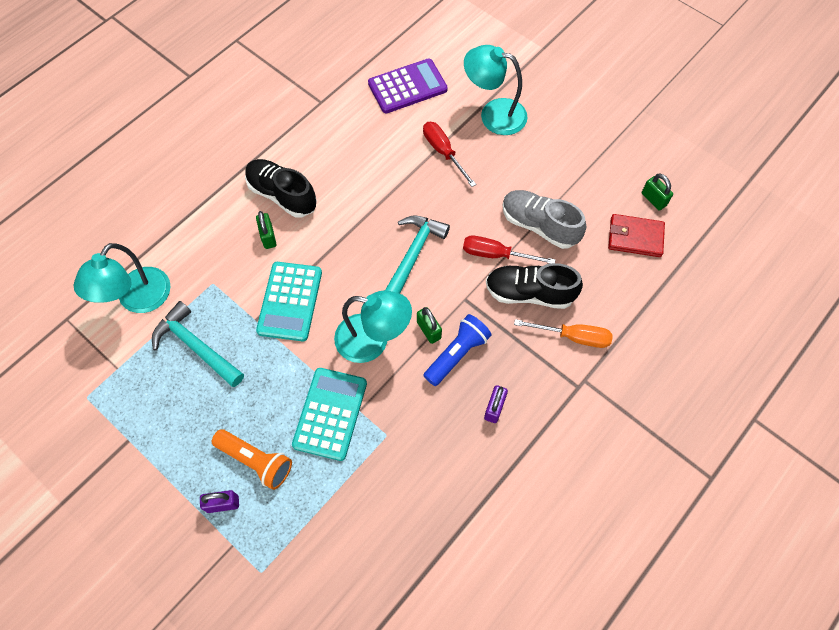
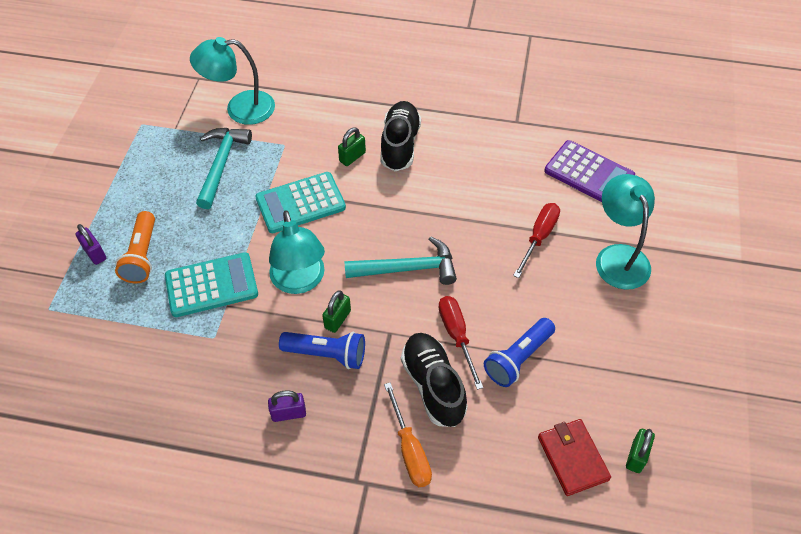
camera: 60 degrees right, 10 degrees down
grey shoe [503,190,586,249] -> blue flashlight [484,318,555,387]

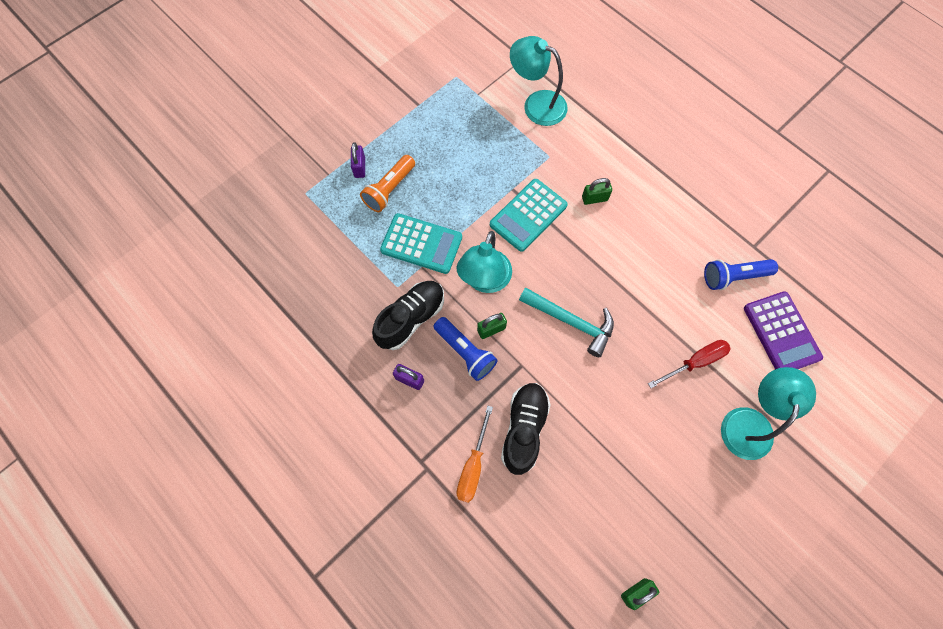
camera: 35 degrees right, 15 degrees up
turquoise hammer [196,128,252,209] -> none
turquoise calculator [255,172,346,233] -> turquoise calculator turned 60 degrees counterclockwise [490,179,568,252]
black shoe [380,101,421,171] -> black shoe moved to [372,281,444,350]
red screwdriver [438,296,483,390] -> none
blue flashlight [484,318,555,387] -> blue flashlight moved to [704,259,778,290]
red wallet [538,419,611,496] -> none

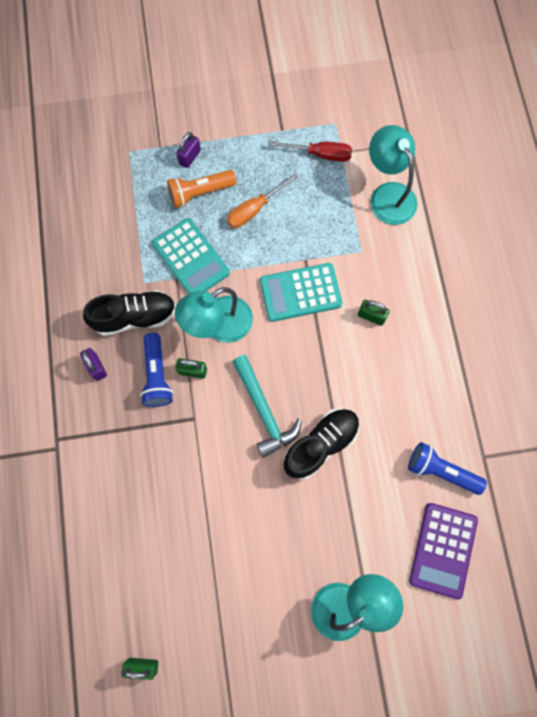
camera: 35 degrees right, 5 degrees up
orange screwdriver [457,406,493,503] -> orange screwdriver moved to [227,173,298,228]
black shoe [501,383,551,475] -> black shoe moved to [284,408,360,479]
red screwdriver [648,340,731,388] -> red screwdriver moved to [268,141,352,162]

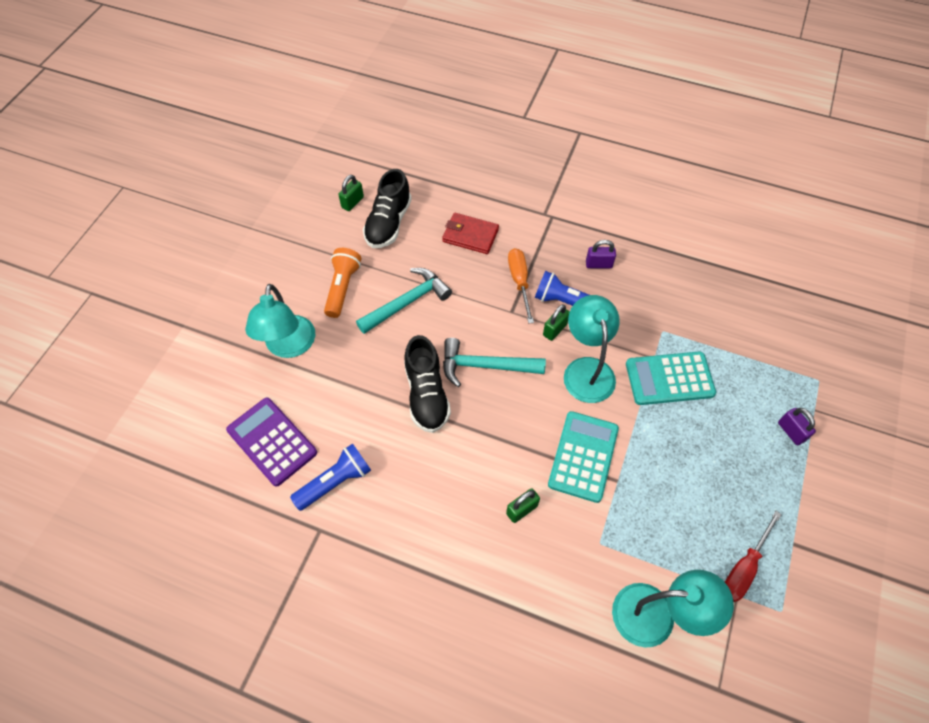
camera: 120 degrees right, 15 degrees down
black shoe [83,290,176,336] -> black shoe moved to [363,169,412,248]
orange flashlight [167,170,237,208] -> orange flashlight moved to [324,248,361,318]
orange screwdriver [227,173,298,228] -> orange screwdriver moved to [508,248,534,324]
none -> turquoise hammer [356,268,452,334]
none -> red wallet [442,213,499,254]

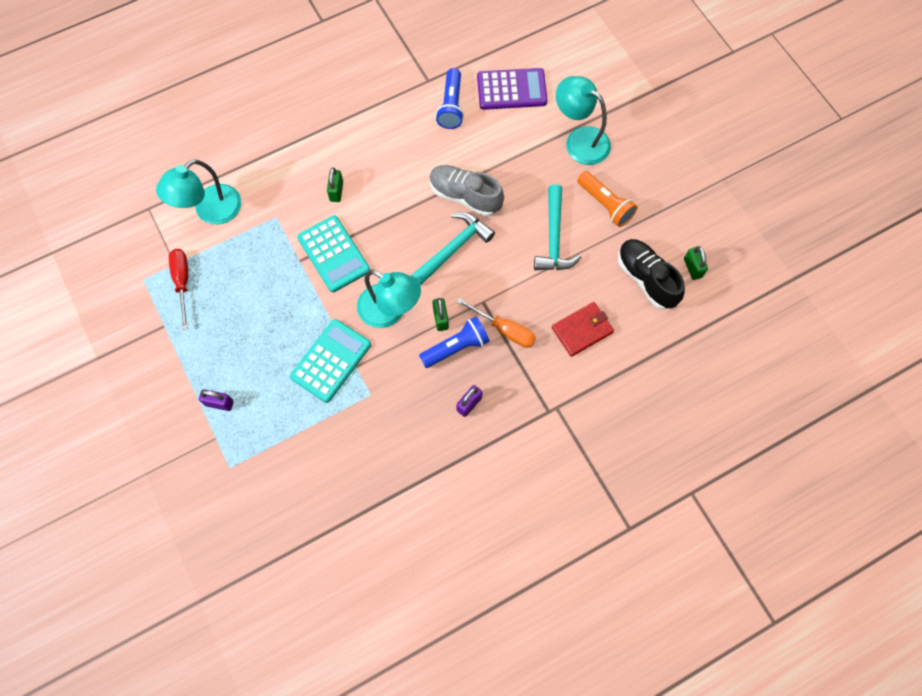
camera: 130 degrees right, 10 degrees up
black shoe [404,335,451,433] -> grey shoe [429,165,504,217]

